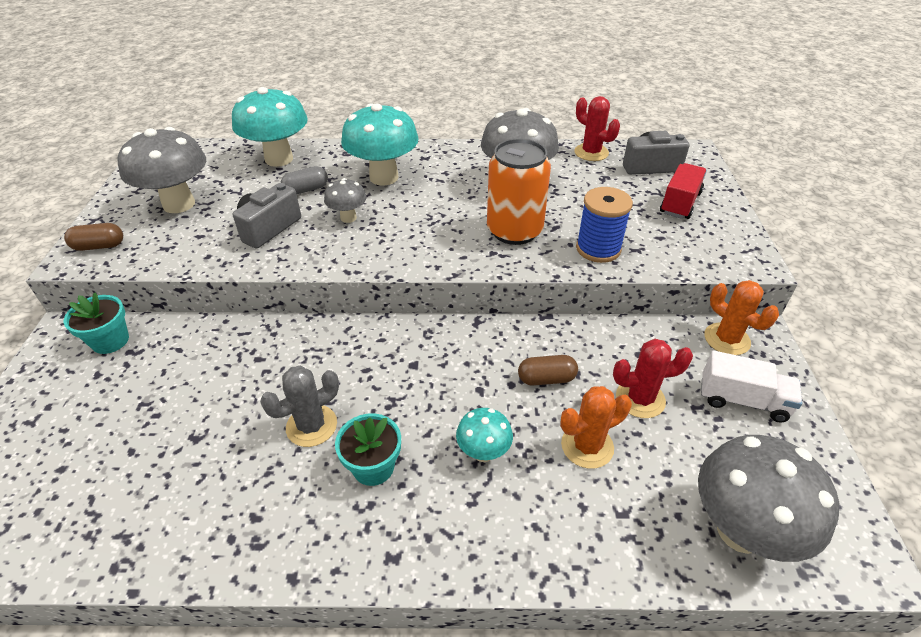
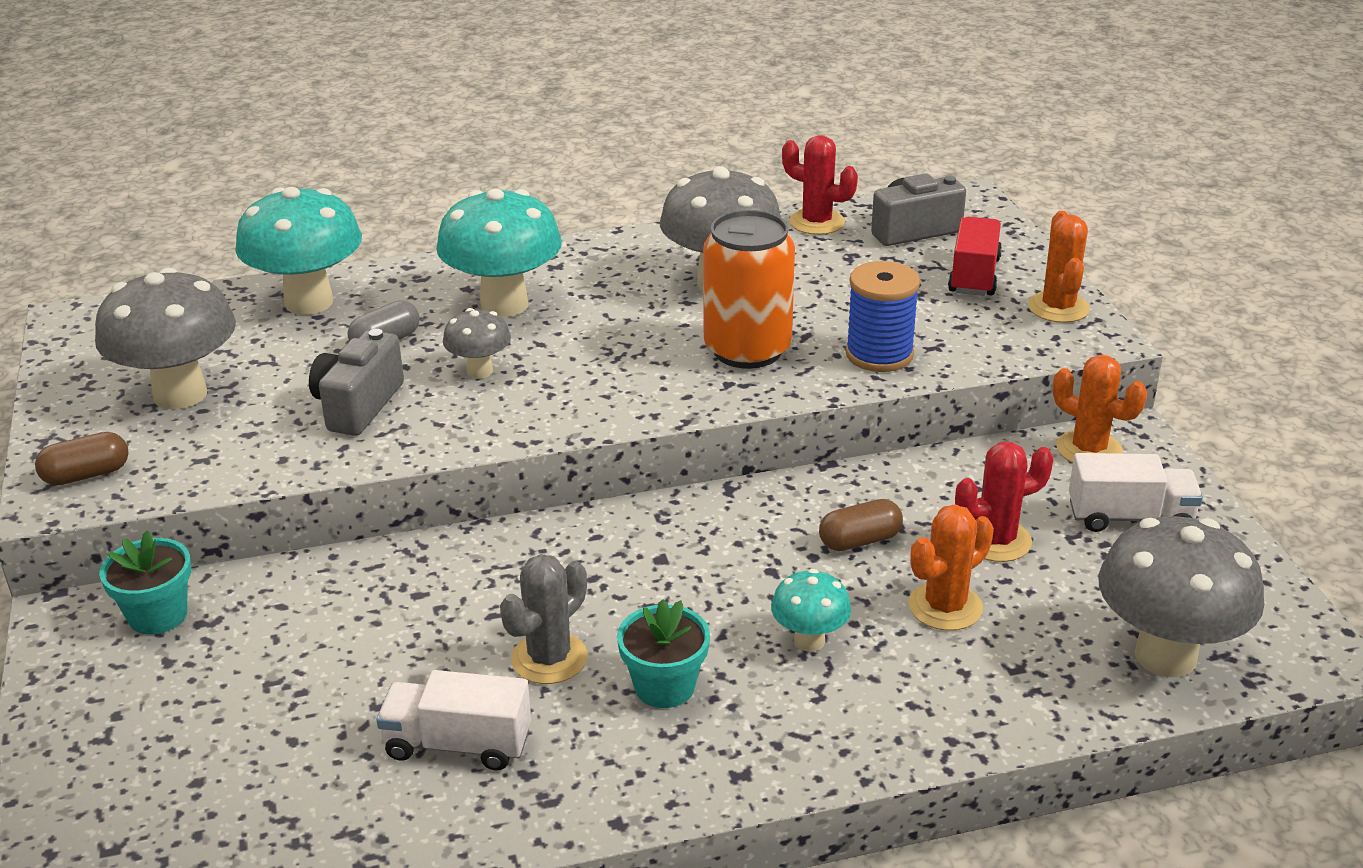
camera: 15 degrees left, 10 degrees down
none -> white truck [376,670,531,771]
none -> orange cactus [1028,211,1090,323]

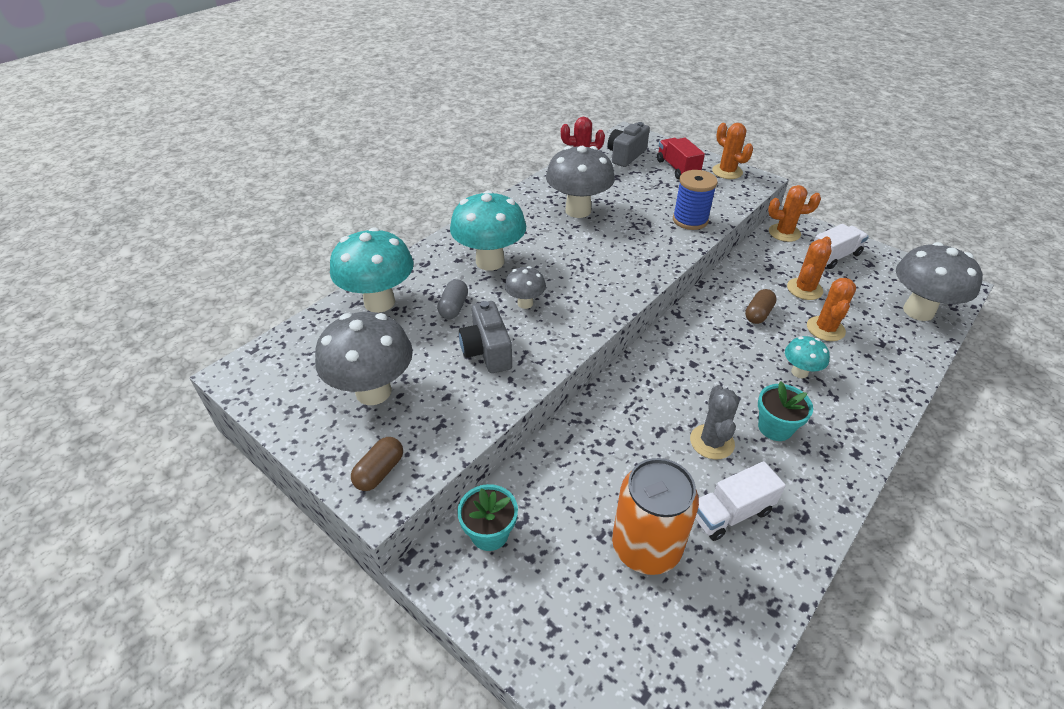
camera: 35 degrees left, 10 degrees up
orange can [703,210,795,369] -> orange can moved to [612,458,699,575]
red cactus [955,442,1054,562] -> orange cactus [787,237,831,300]

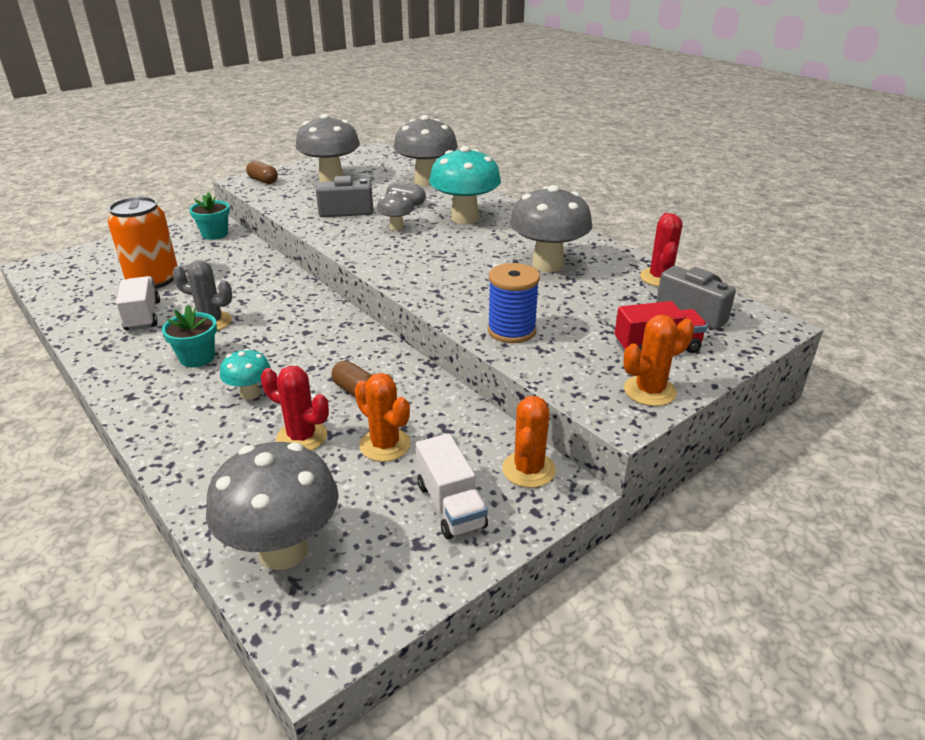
camera: 100 degrees right, 10 degrees down
turquoise mushroom [330,227,414,313] -> grey mushroom [394,115,458,186]
orange cactus [807,278,856,341] -> red cactus [261,366,329,451]

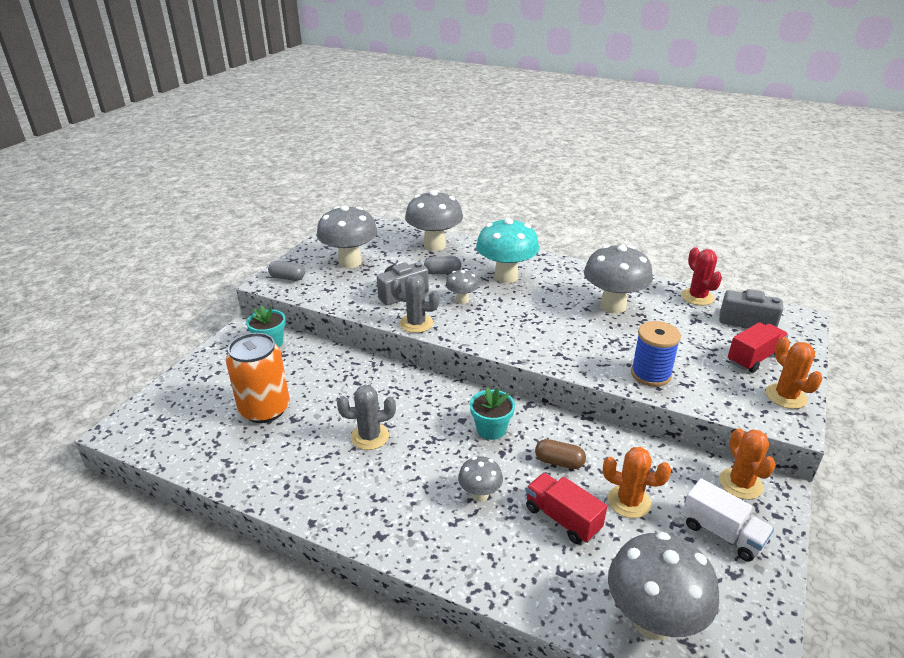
camera: 25 degrees left, 0 degrees up
white truck [116,276,160,331] -> none
turquoise flower pot [162,305,217,368] -> turquoise flower pot moved to [470,387,515,440]
turquoise mushroom [220,348,271,400] -> grey mushroom [458,456,503,502]
brown capsule [246,161,278,184] -> grey capsule [268,261,305,281]
red cactus [261,366,329,451] -> red truck [526,473,607,544]
orange cactus [623,315,694,406] -> orange cactus turned 60 degrees counterclockwise [766,337,823,409]
none -> grey cactus [390,274,440,333]

